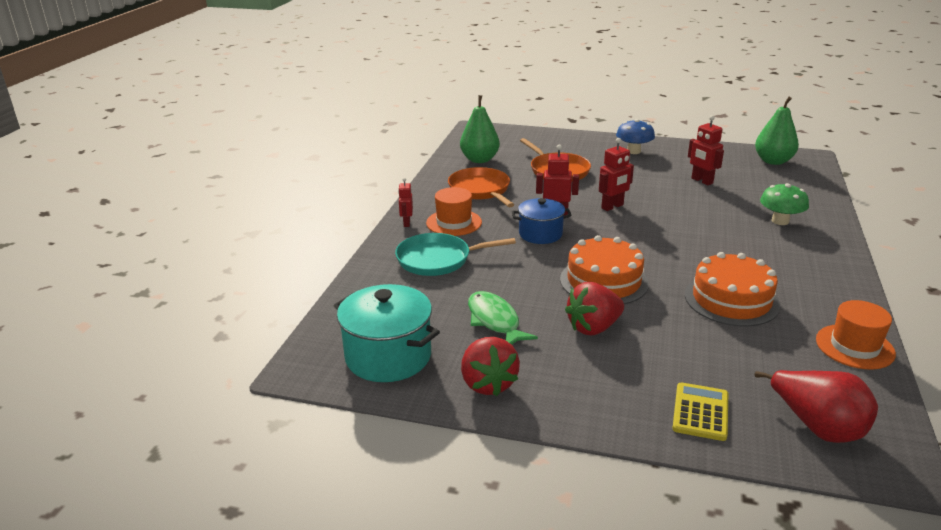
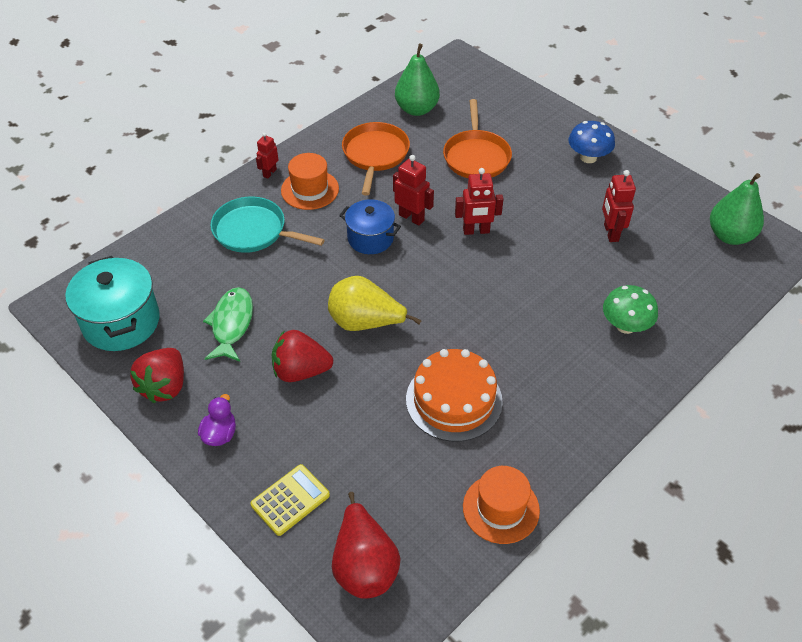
camera: 30 degrees right, 20 degrees up
orange cake [560,235,649,304] -> yellow pear [328,276,422,331]
none -> purple duck [198,394,236,446]

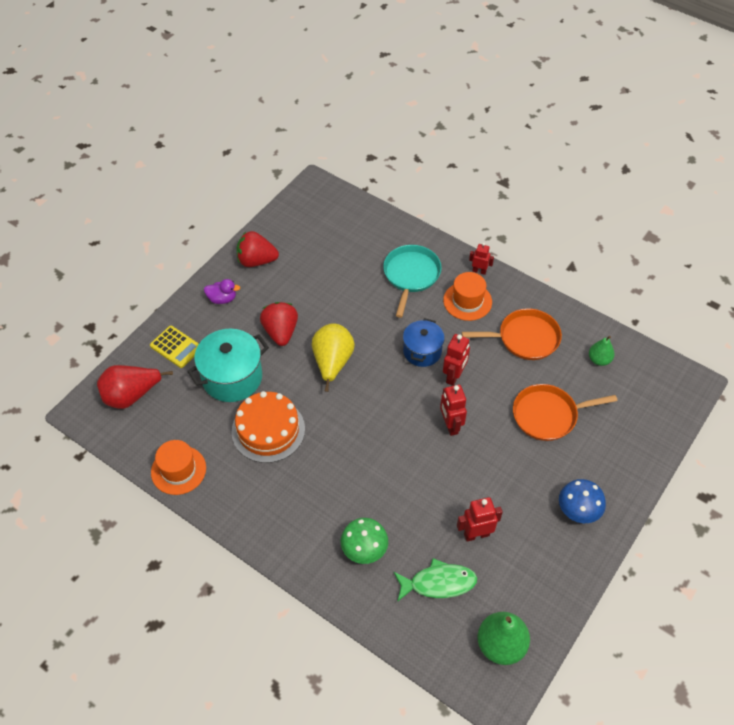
camera: 80 degrees right, 5 degrees up
turquoise pot [65,256,160,351] -> turquoise pot moved to [187,329,269,402]
green fish [203,287,253,362] -> green fish moved to [394,558,477,602]
green pear [395,43,440,116] -> green pear [589,336,614,366], size x0.59

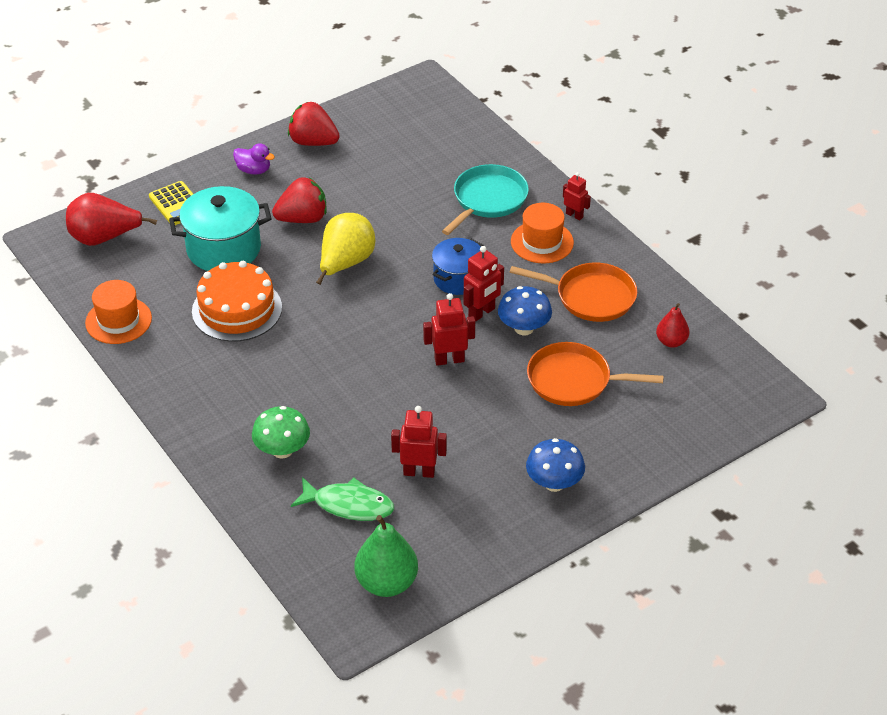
camera: 20 degrees right, 10 degrees down
red strawberry [260,302,298,346] -> red strawberry turned 60 degrees clockwise [272,177,327,223]
red robot [440,385,467,436] -> red robot turned 75 degrees clockwise [423,293,475,366]
green pear [589,336,614,366] -> red pear [656,303,689,348]
none -> blue mushroom [498,286,552,335]

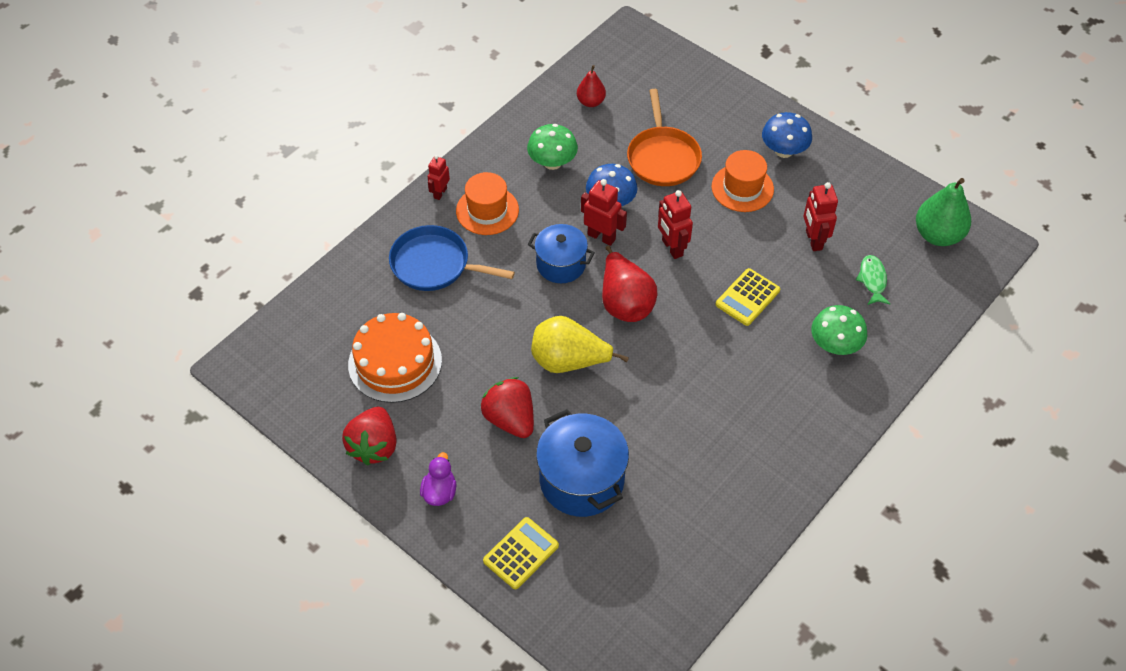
camera: 105 degrees left, 10 degrees up
red pear [66,193,157,246] -> red pear moved to [602,246,657,322]
orange hat [85,280,152,344] -> orange hat moved to [712,150,774,212]
turquoise pot [169,186,272,271] -> blue pot [536,409,629,517]
orange cake [192,261,282,342] -> orange cake moved to [348,313,442,403]
green fish [291,477,394,521] -> green fish [856,255,890,305], size x0.66
turquoise pan [442,164,529,235] -> blue pan [389,225,515,291]
orange pan [510,263,637,322] -> green mushroom [527,124,578,170]
none -> yellow calculator [715,268,780,326]

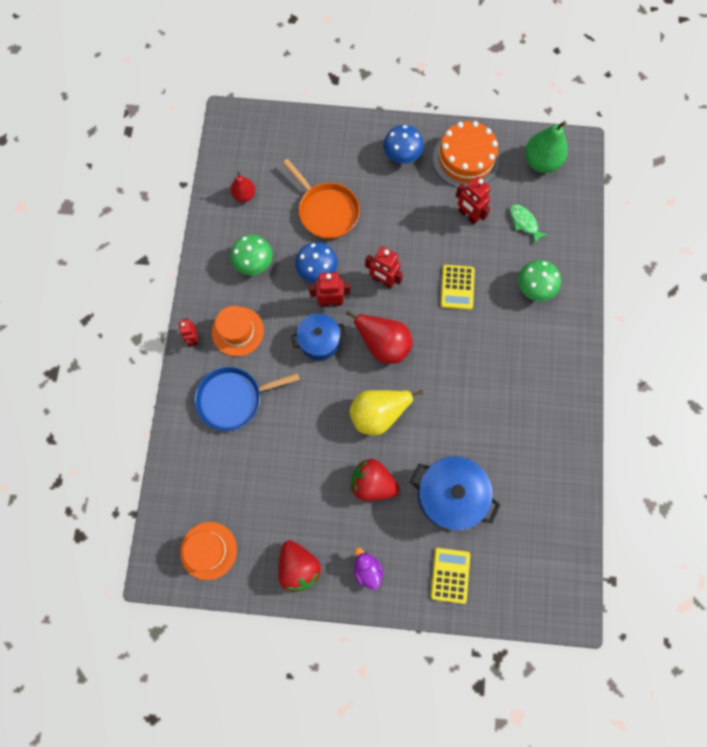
camera: 35 degrees left, 20 degrees up
orange cake [348,313,442,403] -> orange cake moved to [433,121,500,188]
orange hat [712,150,774,212] -> orange hat moved to [180,522,237,580]

